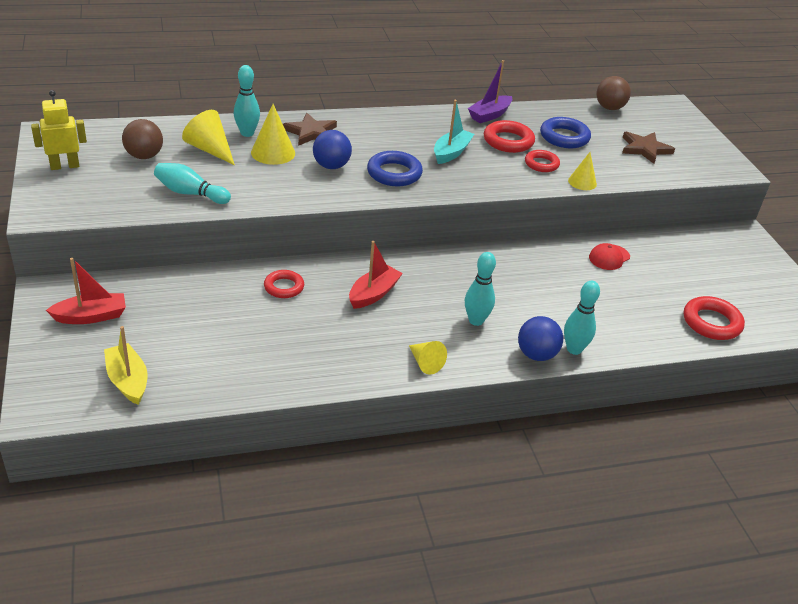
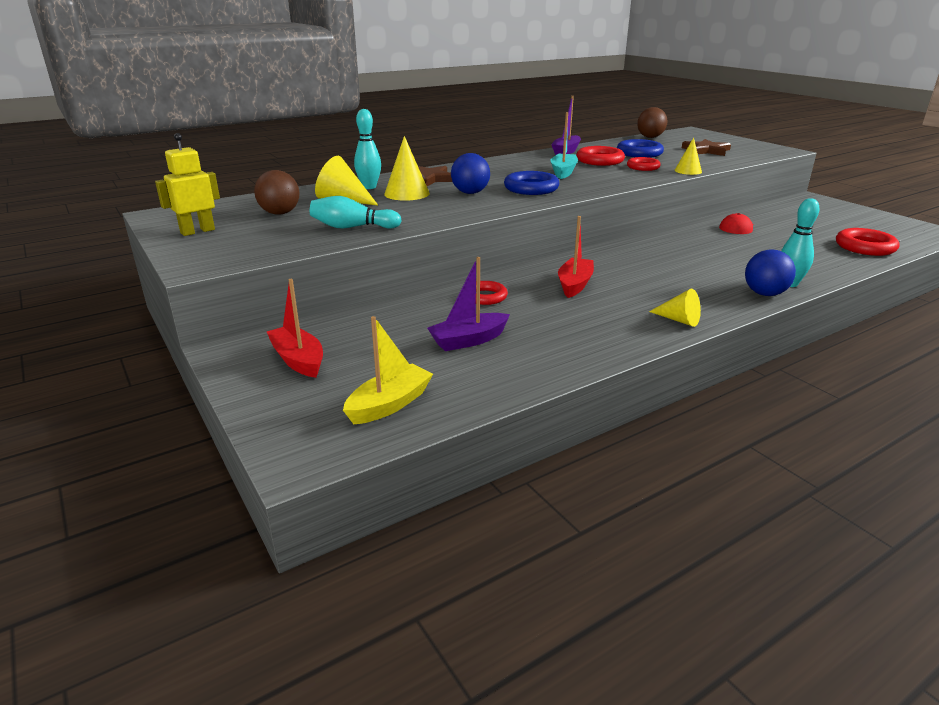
camera: 15 degrees left, 10 degrees down
red boat [46,258,126,324] -> red boat turned 90 degrees counterclockwise [267,279,323,378]
yellow boat [104,326,147,405] -> yellow boat turned 90 degrees clockwise [343,316,433,424]
turquoise bowling pin [465,252,496,326] -> none
none -> purple boat [427,257,510,351]

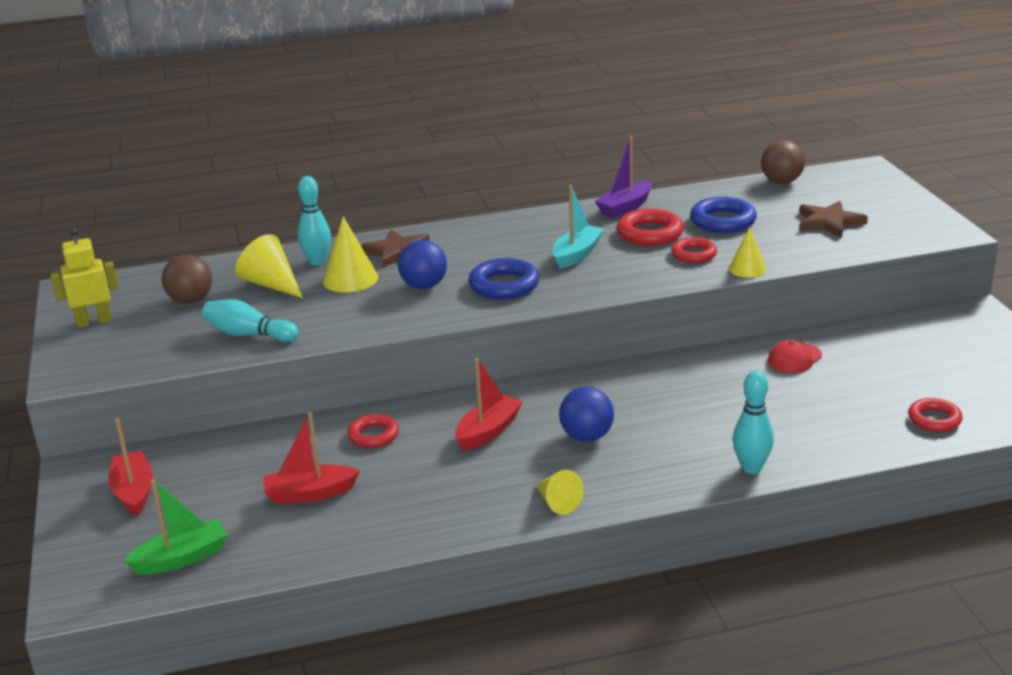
camera: 20 degrees right, 0 degrees up
yellow boat [343,316,433,424] -> green boat [124,479,228,575]
purple boat [427,257,510,351] -> red boat [264,412,360,504]
blue ball [745,249,796,296] -> blue ball moved to [559,387,614,442]
red ring [836,228,899,256] -> red ring [908,398,963,432], size x0.66

